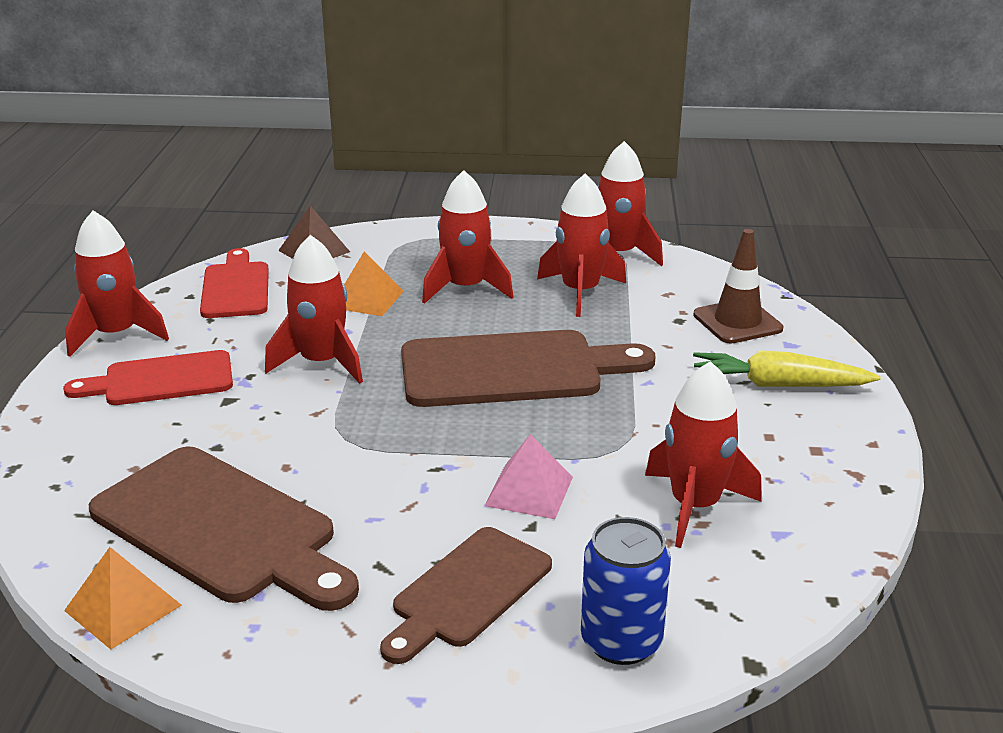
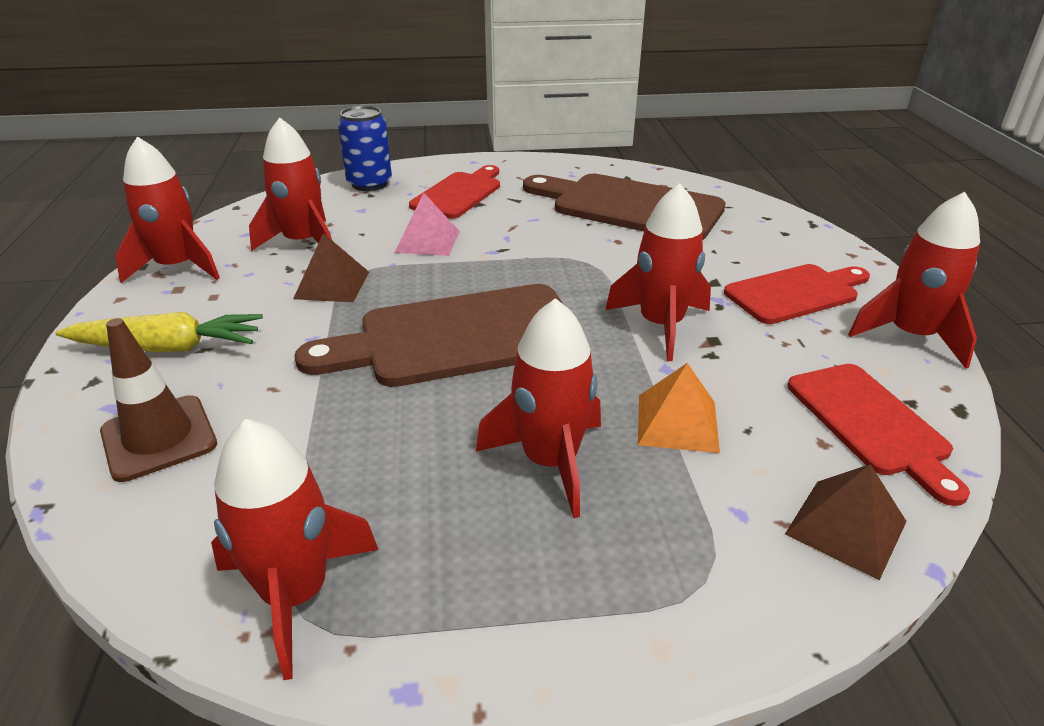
camera: 170 degrees right, 5 degrees up
orange pyramid [64,547,182,649] -> none
brown cutting board [380,527,552,664] -> red cutting board [409,165,500,219]
red rocket [537,173,626,317] -> red rocket moved to [115,137,220,283]
none -> brown pyramid [293,233,369,302]

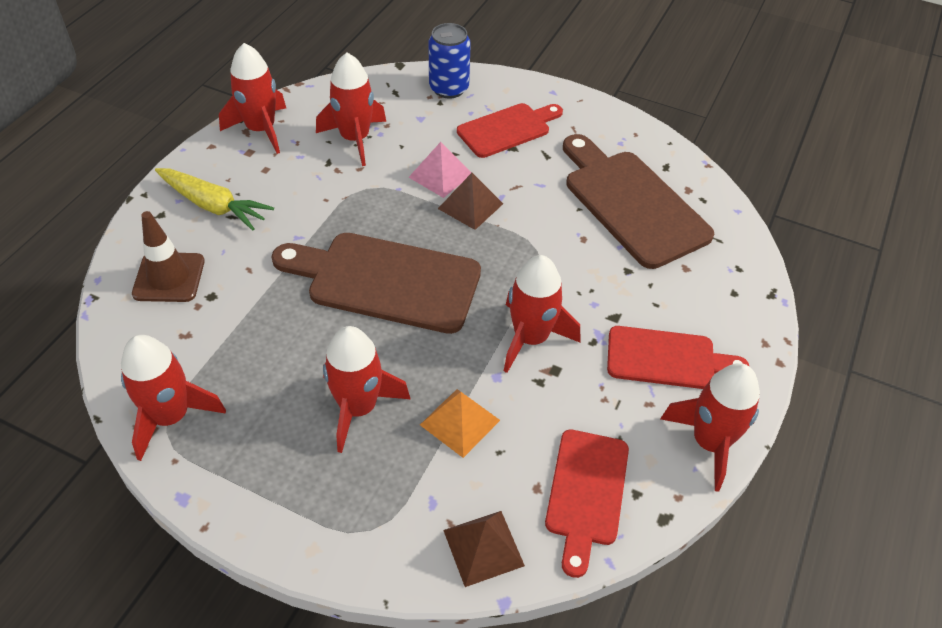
camera: 30 degrees right, 15 degrees up
brown pyramid [293,233,369,302] -> brown pyramid moved to [438,173,503,230]

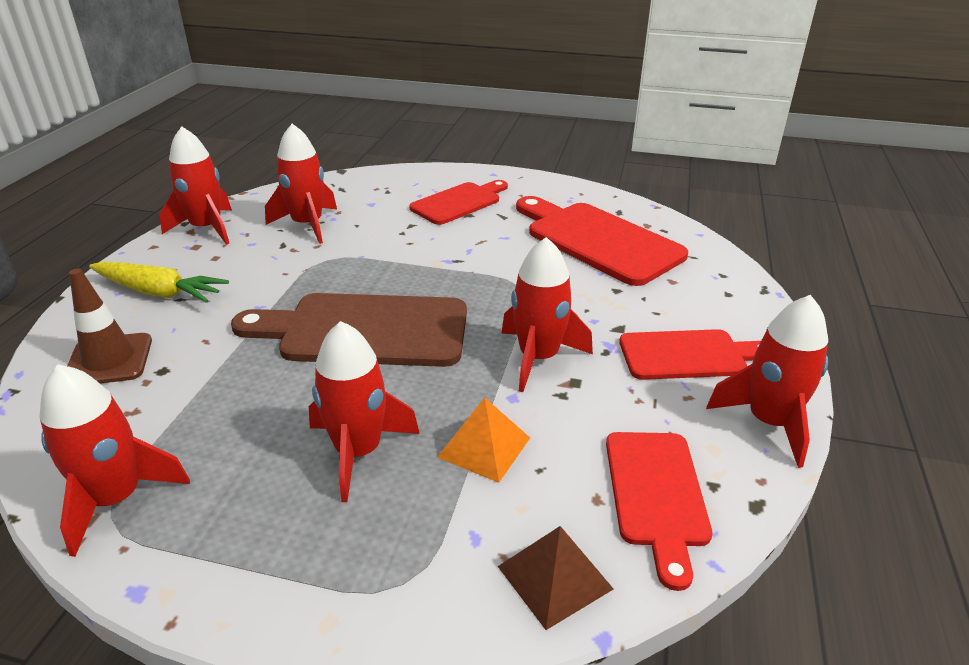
camera: 10 degrees left, 15 degrees down
pink pyramid [409,142,471,198] -> none
blue can [428,23,471,98] -> none
brown pyramid [438,173,503,230] -> none
brown cutting board [563,134,714,269] -> red cutting board [516,196,688,286]

